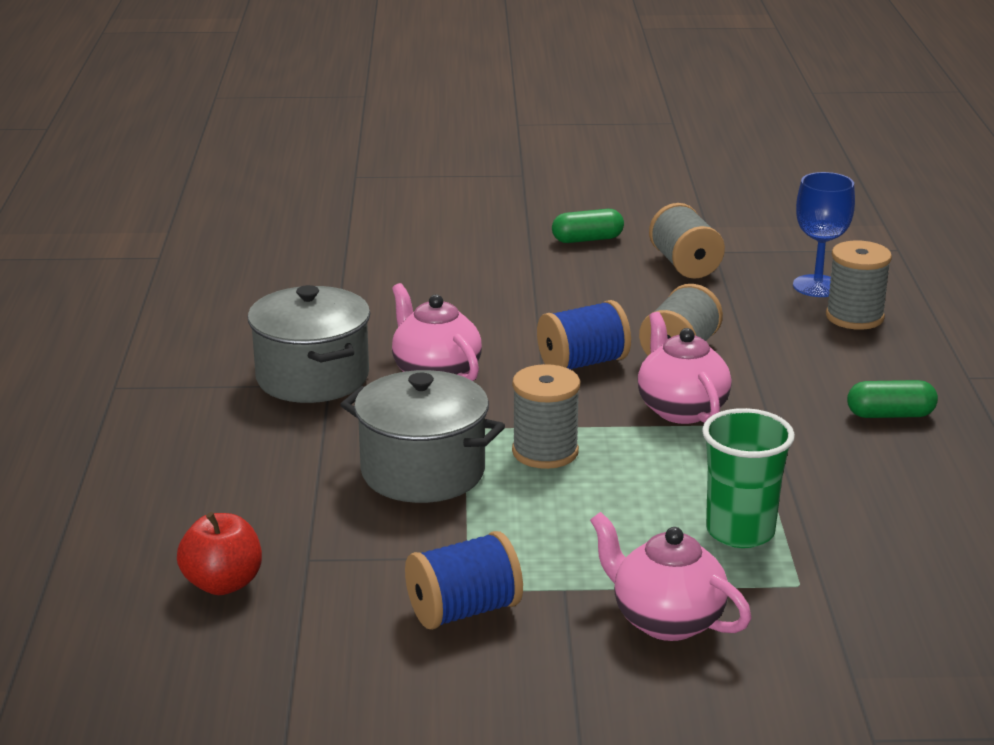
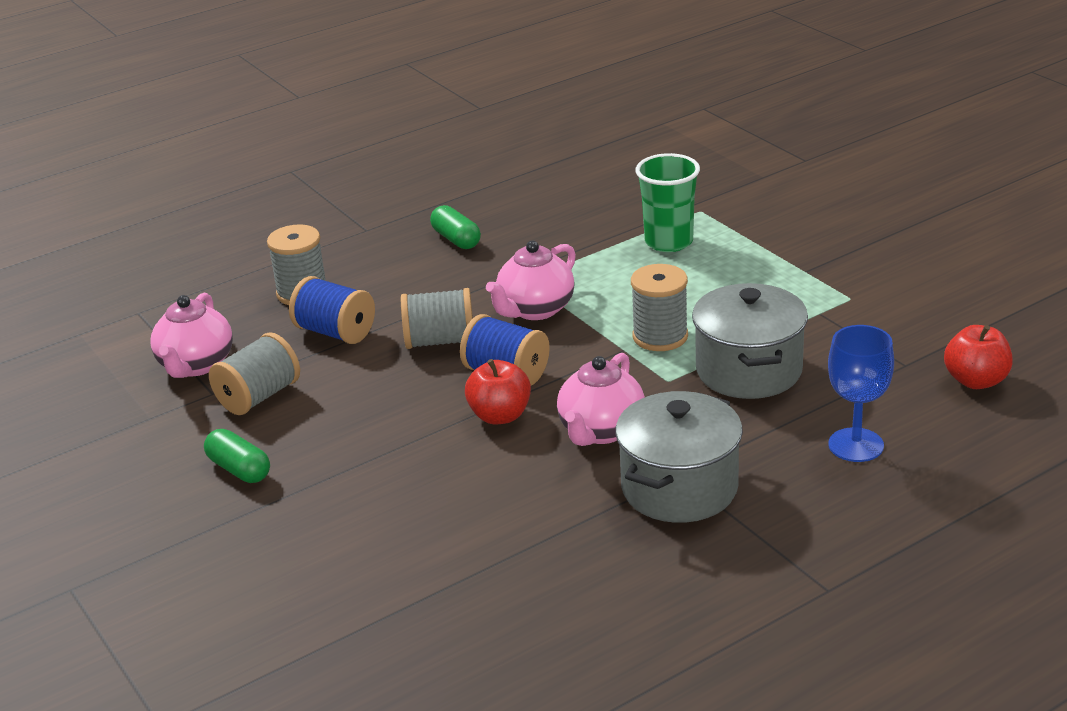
camera: 120 degrees left, 5 degrees up
blue spool [405,531,523,630] -> blue spool moved to [289,276,375,344]
pink teapot [590,512,751,641] -> pink teapot moved to [151,293,233,378]
blue goblet [793,172,855,297] -> blue goblet moved to [828,325,894,462]
none -> red apple [465,359,531,424]

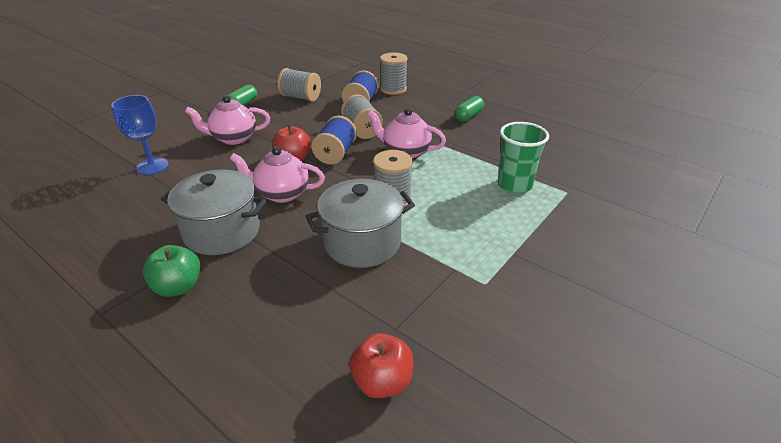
camera: 70 degrees right, 5 degrees up
pink teapot [151,293,233,378] -> pink teapot moved to [185,95,270,145]
blue goblet [828,325,894,462] -> blue goblet moved to [112,95,169,175]
none -> green apple [143,245,200,297]

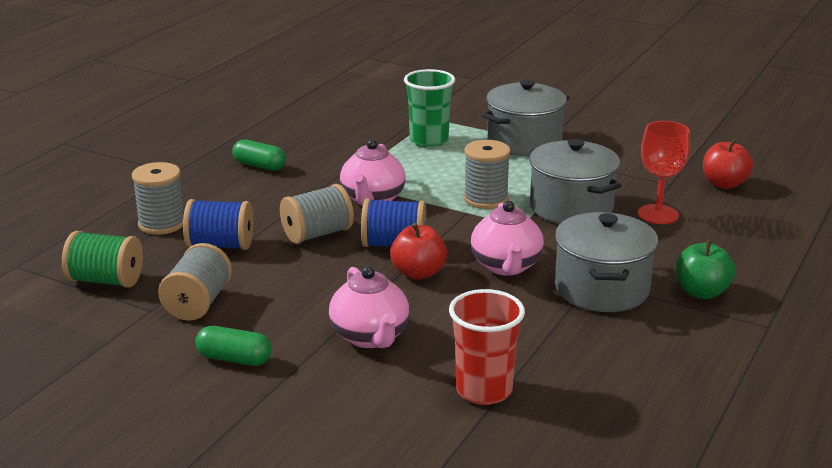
camera: 100 degrees left, 10 degrees down
blue goblet [112,95,169,175] -> red cup [449,289,525,405]
none -> green spool [62,231,143,288]
none -> grey pot [482,80,569,156]
none -> red goblet [638,121,690,224]

